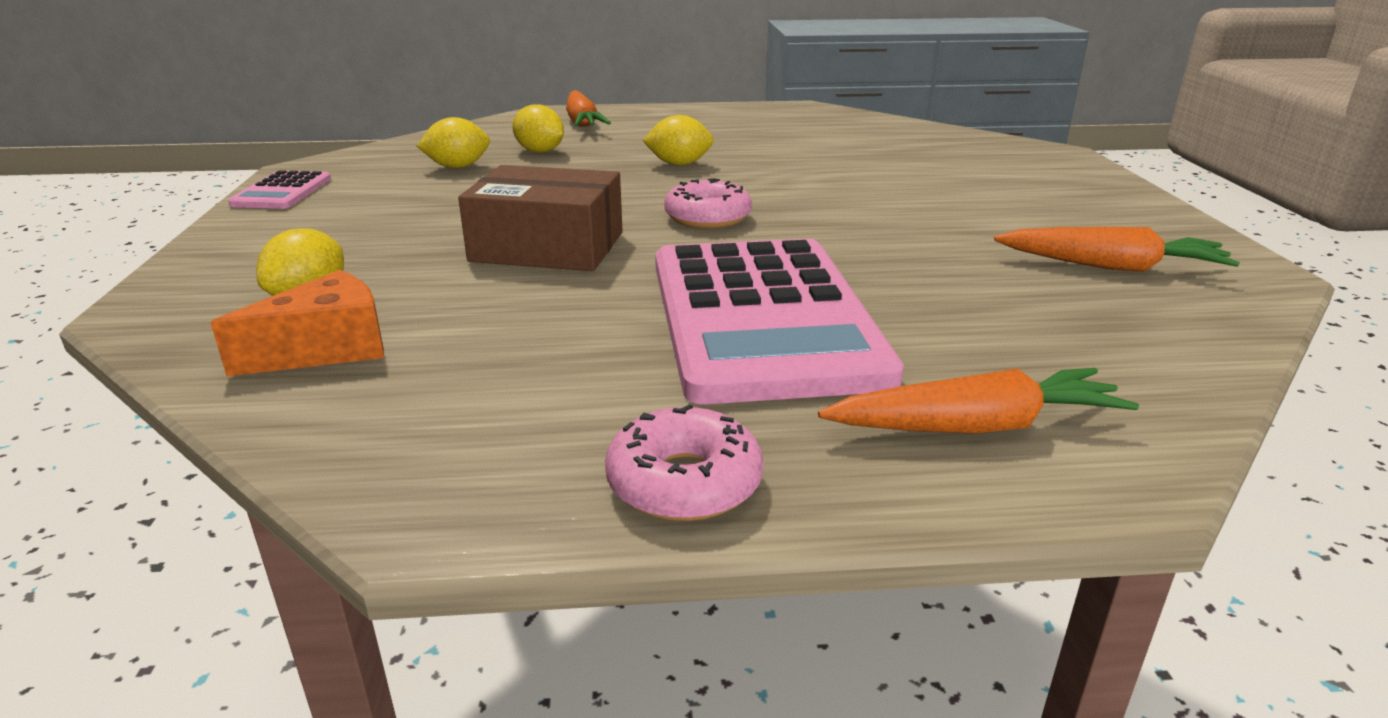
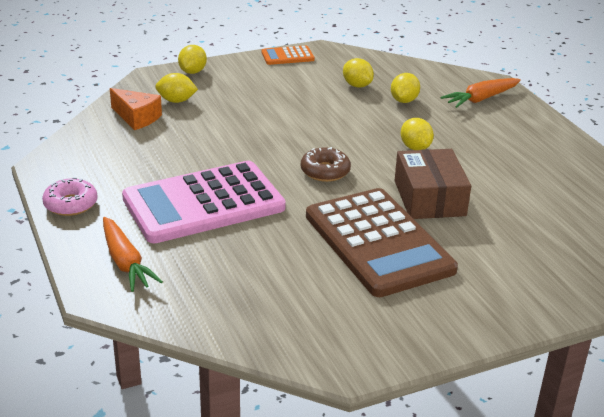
camera: 70 degrees right, 5 degrees up
pink calculator [228,170,331,209] -> orange calculator [261,45,315,65]
brown box [458,165,623,271] -> brown box moved to [394,149,471,219]
pink donut [664,178,752,229] -> brown donut [301,147,351,182]
orange carrot [994,227,1240,272] -> none
none -> yellow lemon [178,45,207,74]
none -> brown calculator [306,188,458,297]

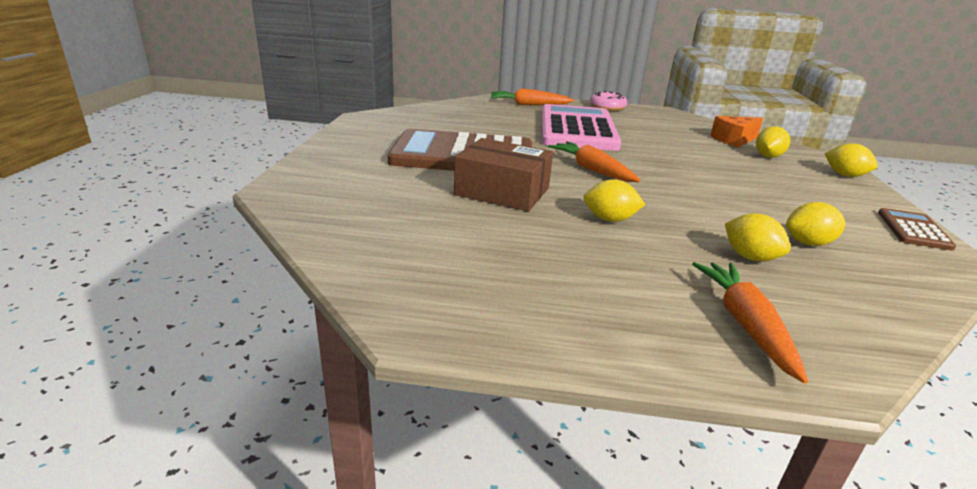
camera: 120 degrees right, 5 degrees down
orange calculator [261,45,315,65] -> brown calculator [878,208,956,251]
brown donut [301,147,351,182] -> orange carrot [548,141,641,182]

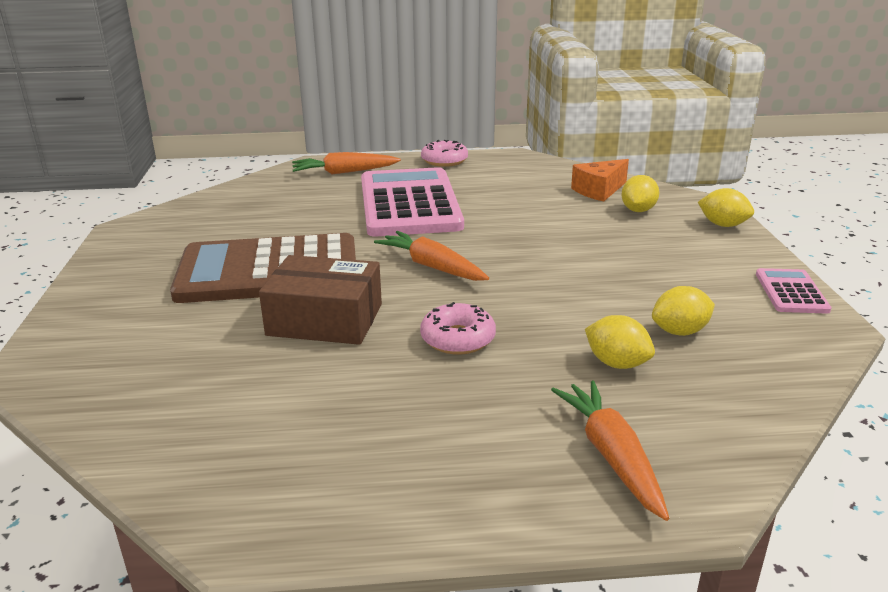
camera: 10 degrees left, 0 degrees up
yellow lemon [583,179,646,222] -> pink donut [420,302,496,355]
brown calculator [878,208,956,251] -> pink calculator [756,268,831,314]

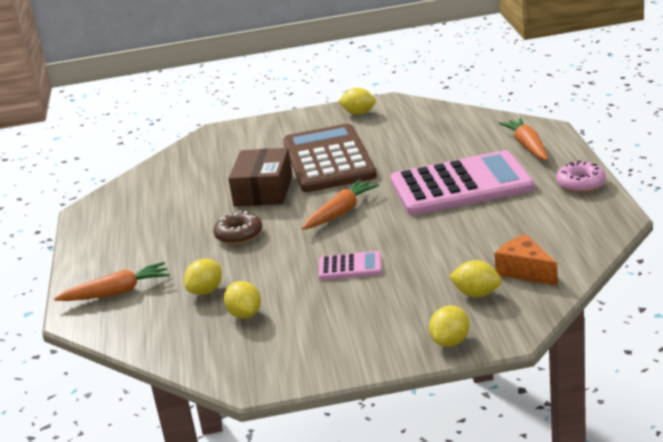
camera: 90 degrees right, 0 degrees up
pink donut [420,302,496,355] -> brown donut [214,211,262,245]
pink calculator [756,268,831,314] -> pink calculator moved to [319,251,382,280]
none -> yellow lemon [338,88,376,115]

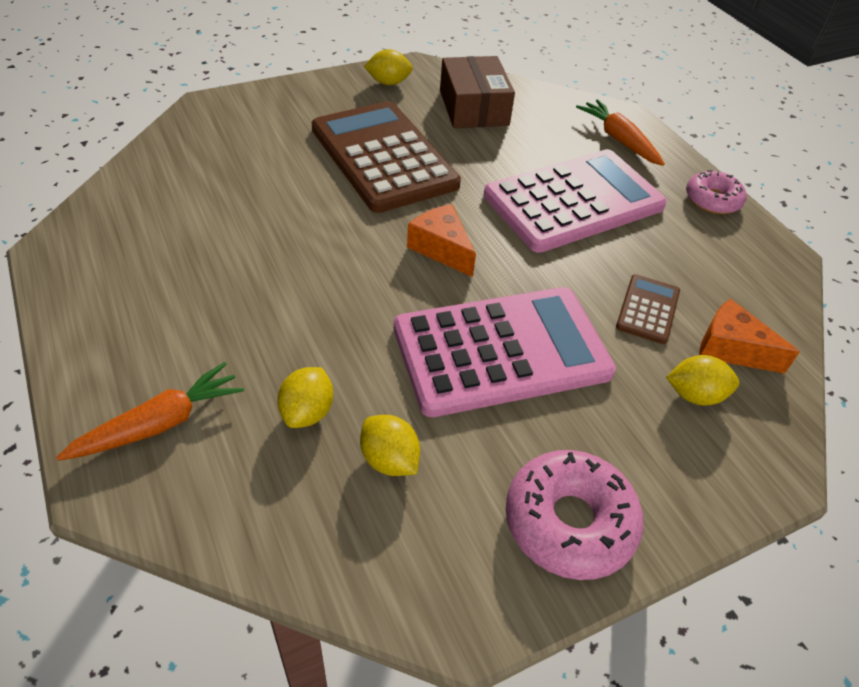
camera: 25 degrees left, 20 degrees up
brown donut [214,211,262,245] -> none
brown box [228,148,293,206] -> brown box moved to [440,56,515,128]
orange carrot [302,179,380,230] -> orange cheese [407,204,476,277]
pink calculator [319,251,382,280] -> pink calculator [394,287,616,417], size x2.28
yellow lemon [429,305,470,347] -> none
none -> pink donut [506,450,644,580]
none -> brown calculator [616,274,680,344]

